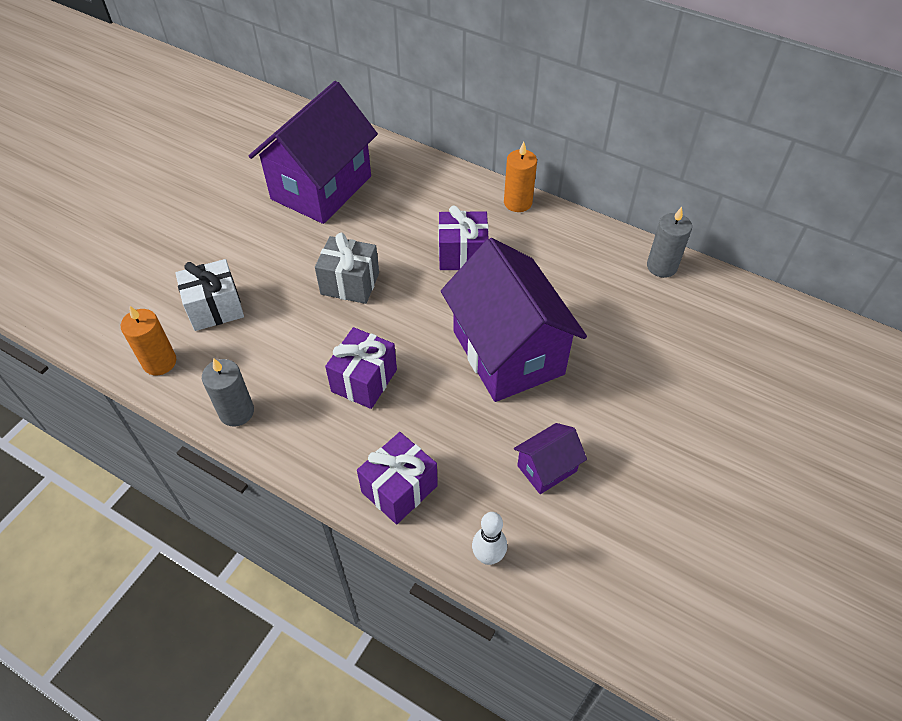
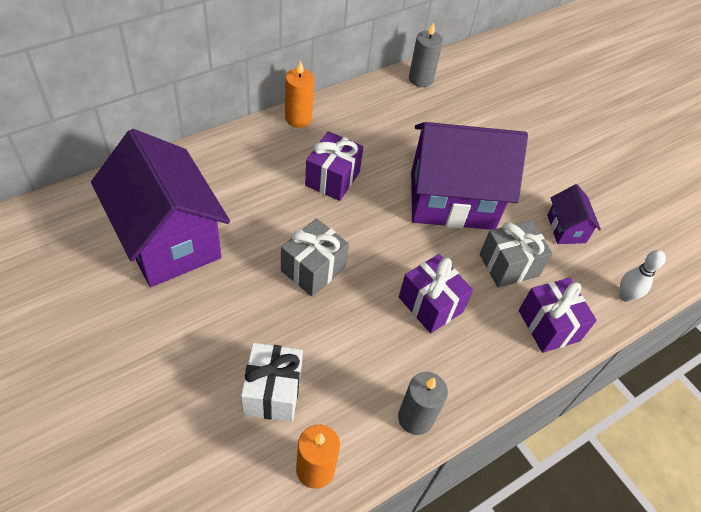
camera: 70 degrees left, 0 degrees up
none -> grey gift [480,220,553,288]

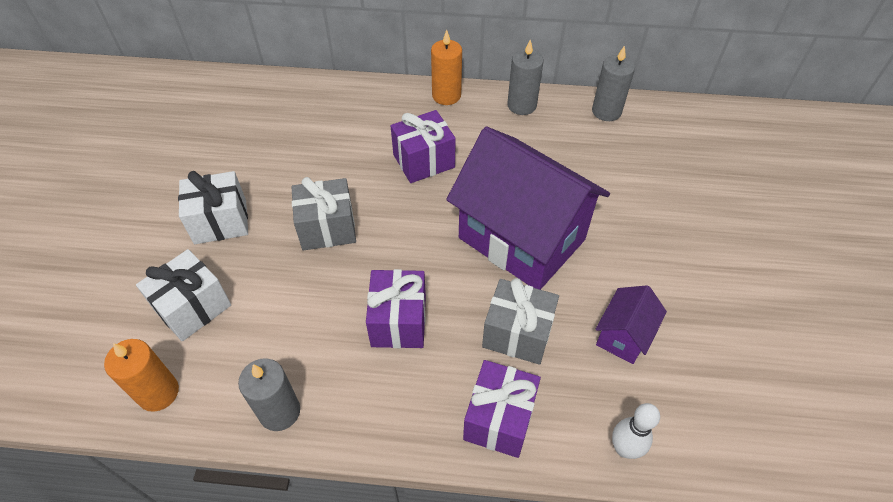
camera: 45 degrees right, 0 degrees up
purple house [91,129,230,287] -> none
none -> white gift [178,171,248,244]
none -> grey candle [507,40,544,115]

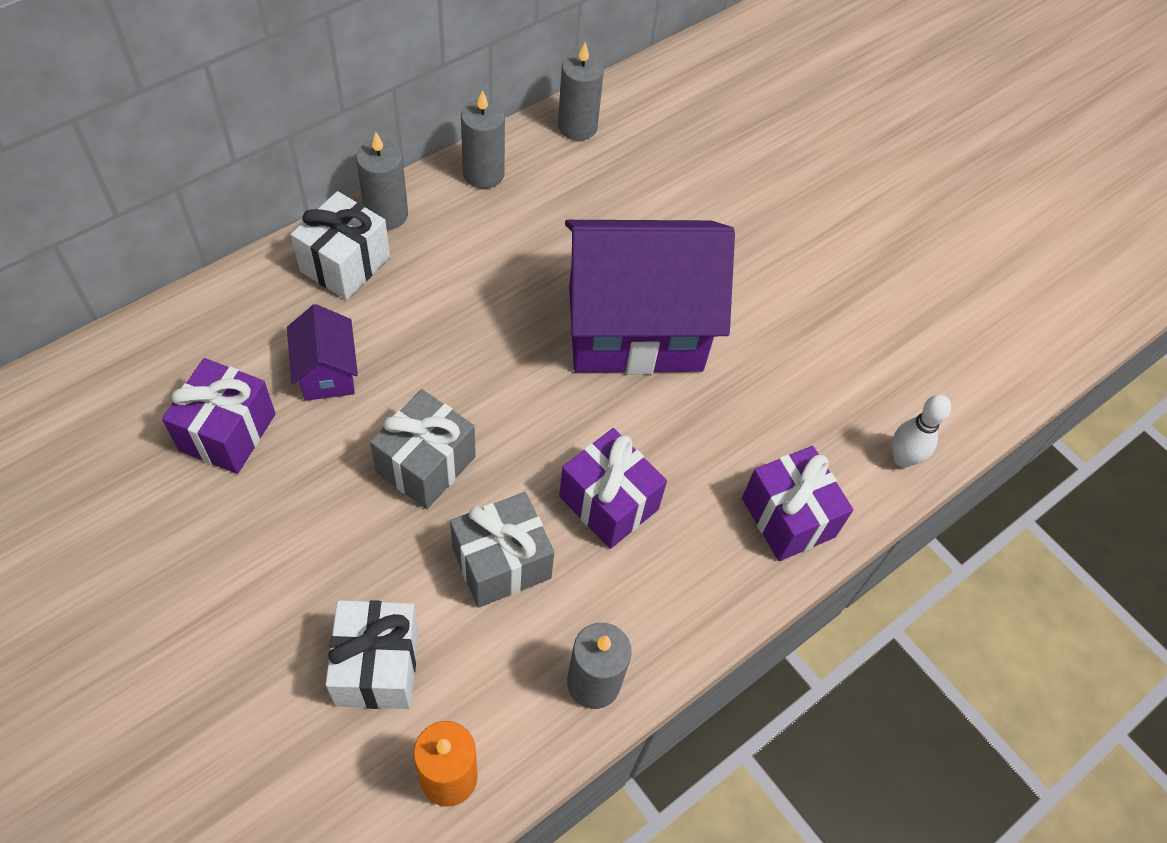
camera: 50 degrees left, 5 degrees up
white gift [178,171,248,244] -> white gift moved to [291,191,390,300]
purple gift [391,110,456,183] -> purple gift moved to [162,358,276,474]
orange candle [431,30,462,105] -> grey candle [356,132,408,230]
grey gift [482,278,559,365] -> grey gift moved to [450,492,554,608]
purple house [595,285,667,364] -> purple house moved to [287,304,358,401]

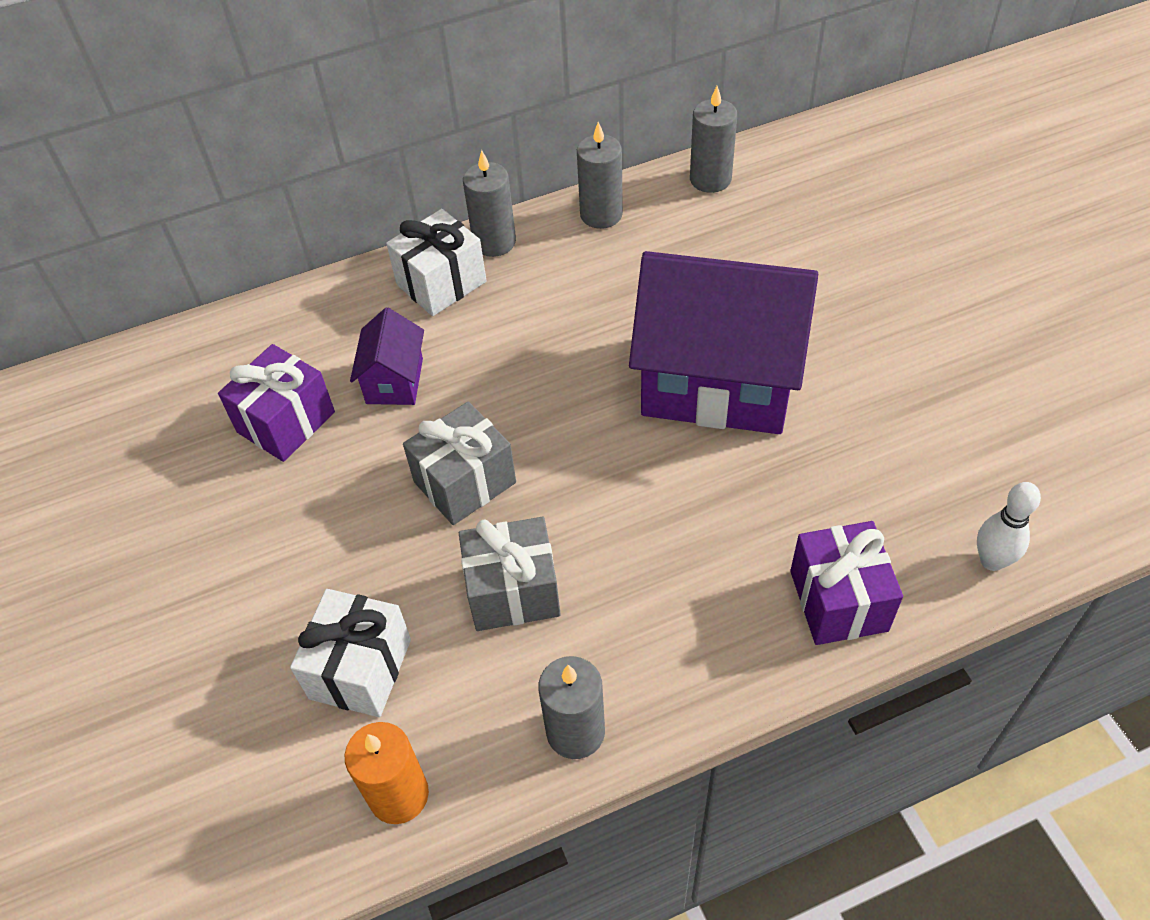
camera: 25 degrees right, 5 degrees down
purple gift [559,428,667,549] -> none

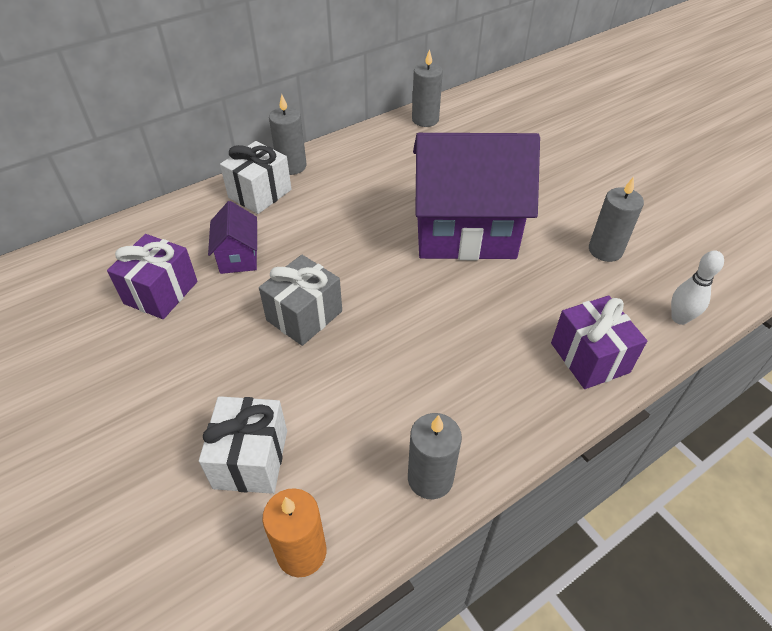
camera: 15 degrees left, 5 degrees down
grey gift [459,517,561,631] -> none
grey candle [577,122,623,229] -> grey candle moved to [589,177,644,262]

